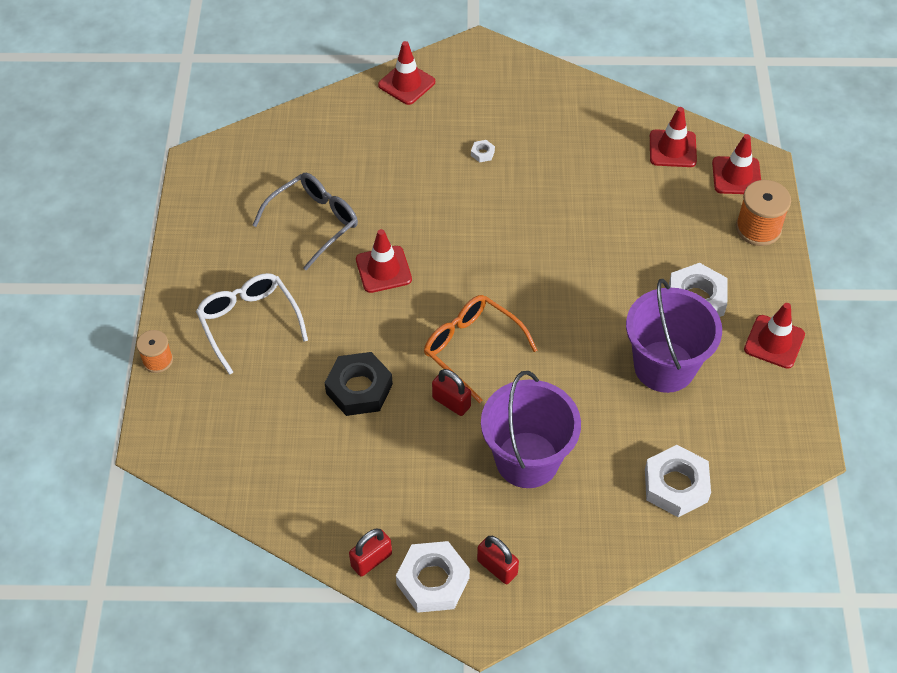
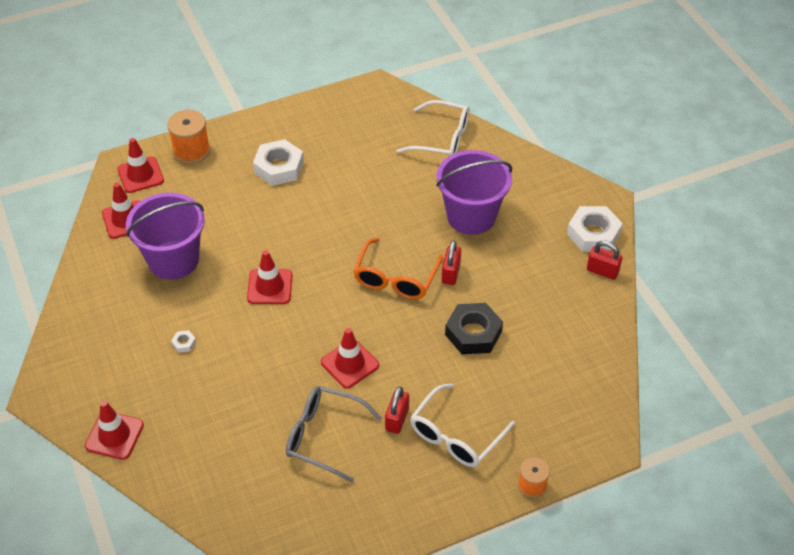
camera: 115 degrees left, 5 degrees down
red padlock [477,536,519,584] -> red padlock moved to [385,387,409,434]
purple bucket [626,279,722,393] -> purple bucket moved to [126,193,205,280]
white nut [645,445,711,517] -> white glasses [397,100,469,156]
red traffic cone [744,303,805,369] -> red traffic cone moved to [247,250,292,304]

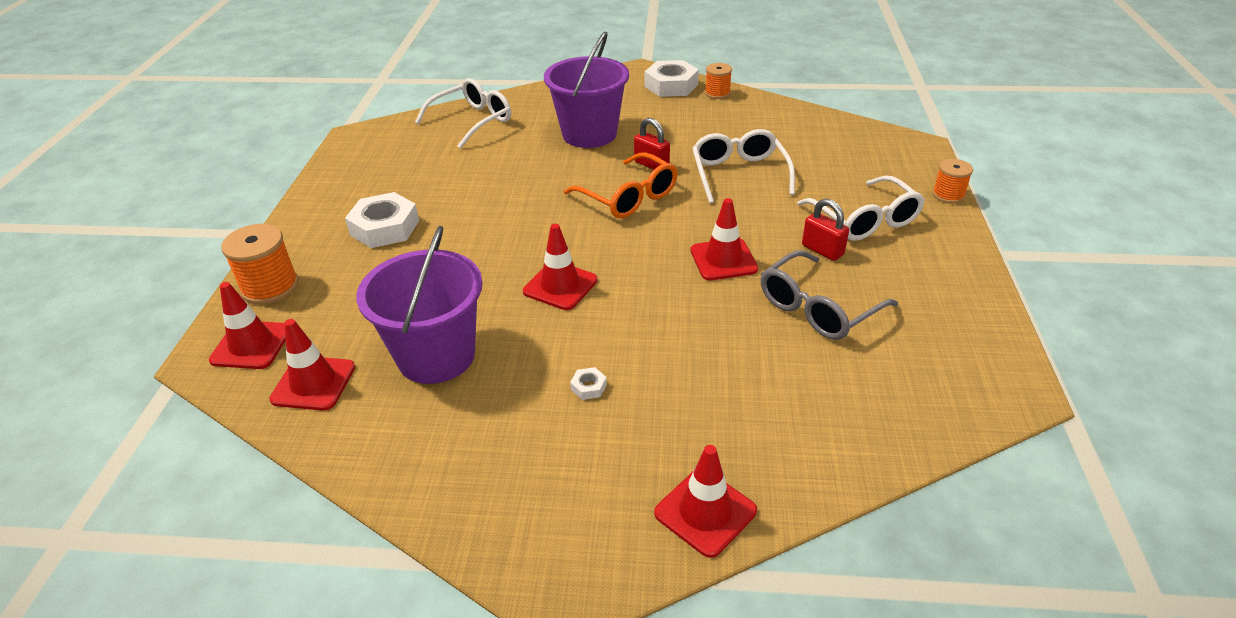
camera: 60 degrees left, 10 degrees down
black nut [445,303,503,354] -> white glasses [692,129,795,203]
red padlock [587,240,622,280] -> orange spool [705,63,732,99]

